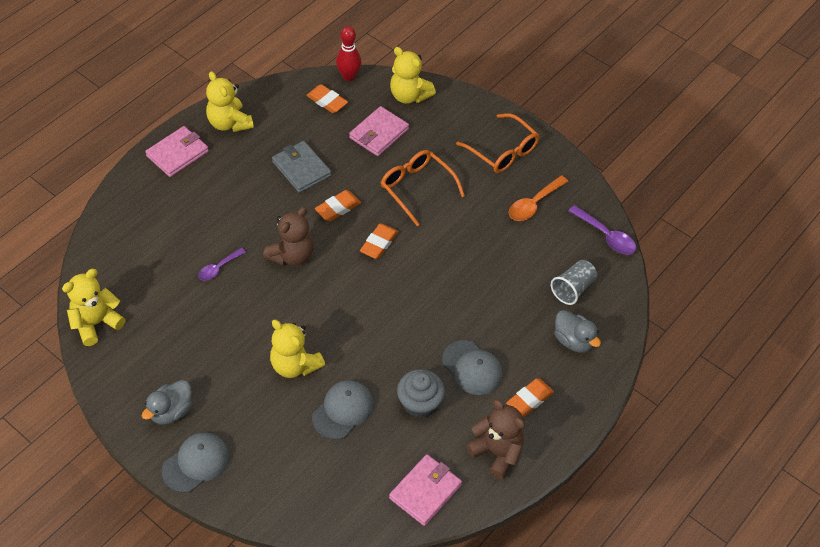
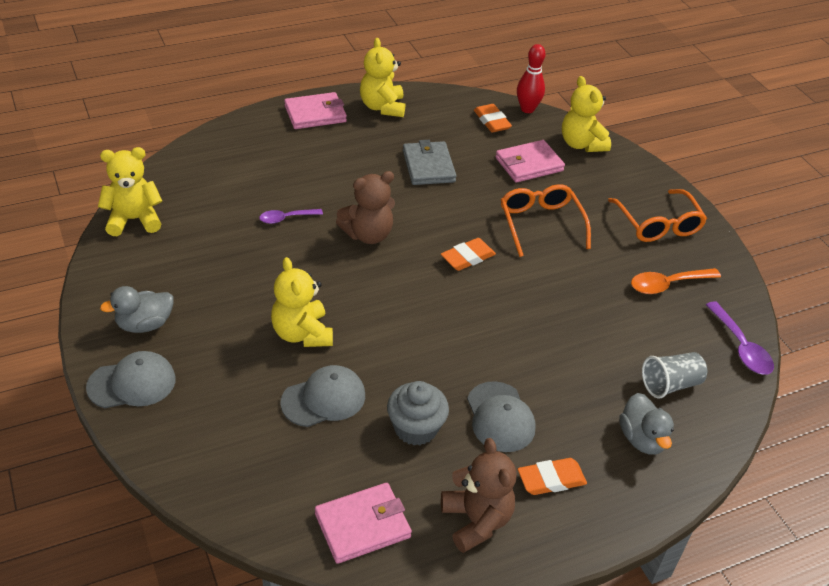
camera: 25 degrees right, 10 degrees down
orange eraser [315,190,361,221] -> none

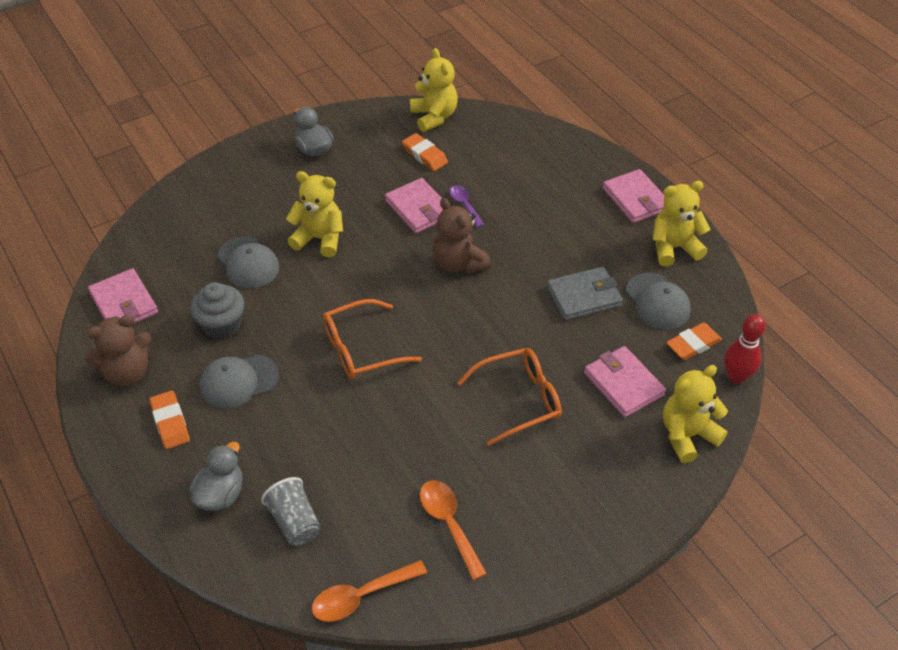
camera: 85 degrees right, 5 degrees up
grey cap [86,351,176,408] -> grey cap moved to [626,273,691,329]
yellow teddy bear [271,257,333,347] -> yellow teddy bear turned 45 degrees clockwise [286,171,343,257]
orange eraser [441,238,496,271] -> orange eraser moved to [402,133,448,171]
orange glasses [608,189,707,242] -> orange glasses moved to [323,299,422,380]
grey duck [619,393,674,455] -> grey duck turned 135 degrees clockwise [189,442,243,511]
purple spoon [706,301,774,375] -> orange spoon [311,560,427,622]
none -> pink wallet [385,178,443,233]

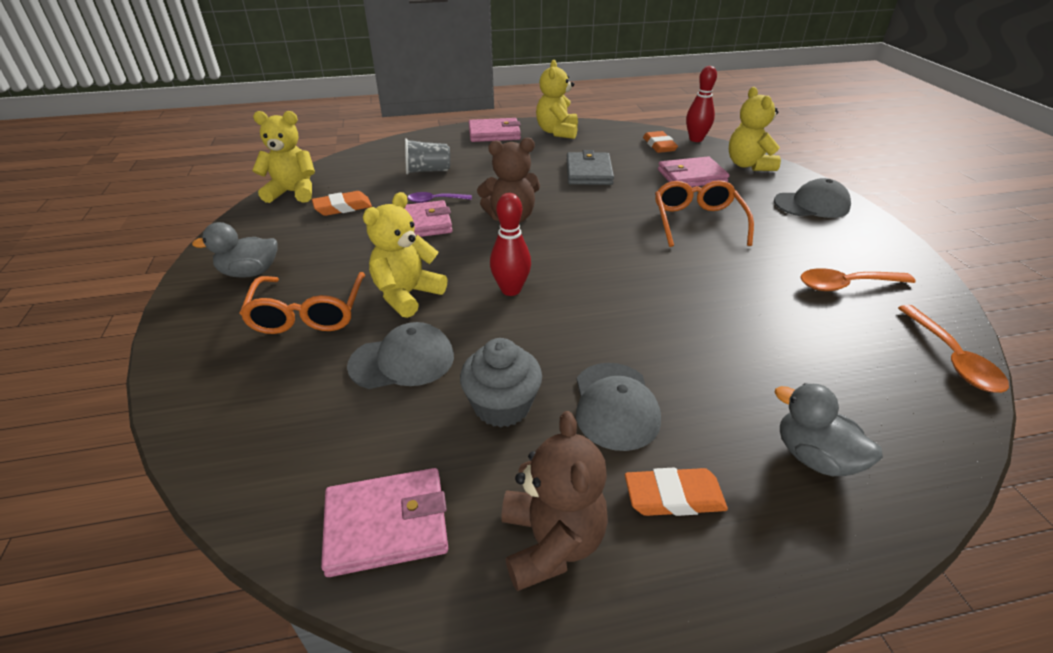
camera: 70 degrees left, 10 degrees down
grey cup [261,477,321,546] -> grey cup moved to [405,138,450,175]
orange glasses [323,299,422,380] -> orange glasses moved to [239,272,365,334]
grey cap [626,273,691,329] -> grey cap moved to [774,178,851,218]
none -> red bowling pin [490,193,531,296]

